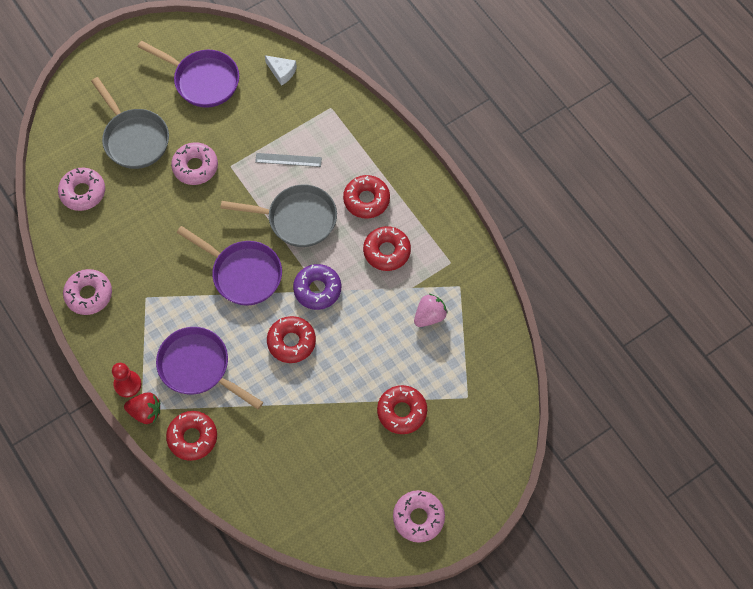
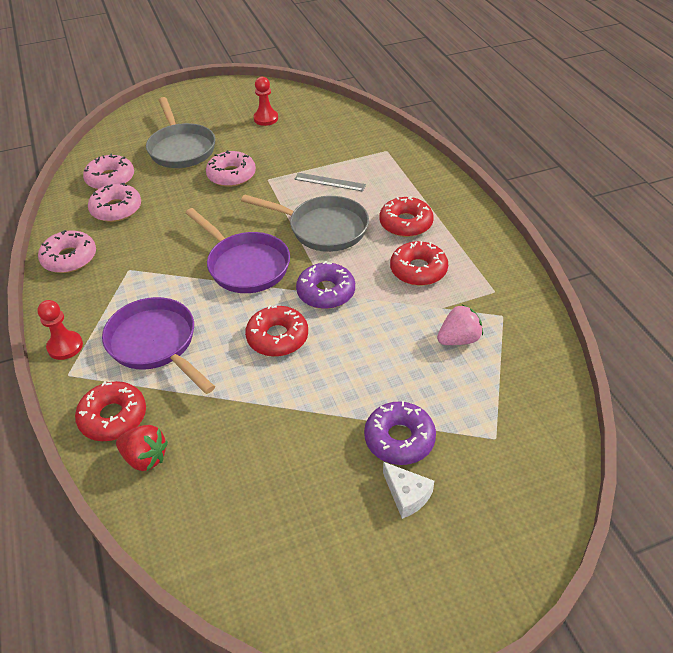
camera: 15 degrees right, 20 degrees down
red strawberry [124,392,160,424] -> red strawberry moved to [116,425,168,471]
purple pan [138,41,239,108] -> red pawn [253,77,278,126]
white cheese [265,55,297,86] -> white cheese moved to [383,462,434,519]
red donut [377,385,427,434] -> purple donut [364,401,436,465]
pink donut [393,490,445,543] -> pink donut moved to [88,183,141,222]

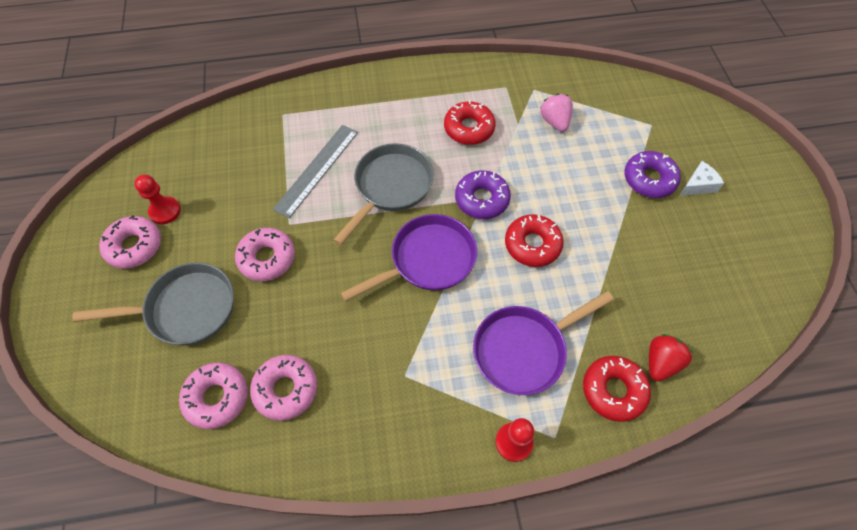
camera: 80 degrees left, 15 degrees up
pink donut [38,230,96,273] -> pink donut moved to [99,215,161,269]
grey ruler [294,173,366,191] -> grey ruler [273,125,358,218], size x1.59
red donut [379,196,434,237] -> none

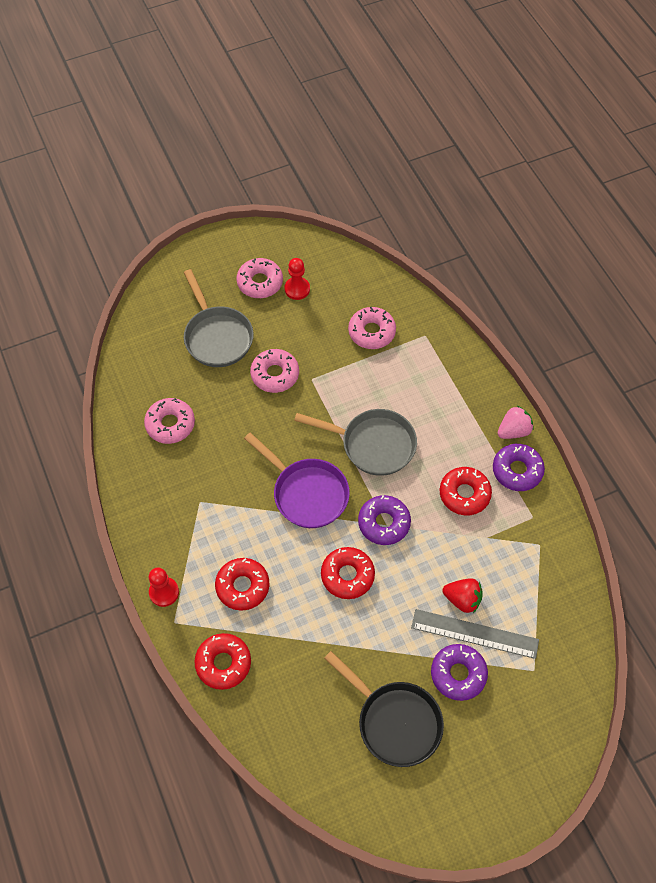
camera: 75 degrees right, 0 degrees up
pink donut [179,362,248,429] -> pink donut moved to [348,307,396,349]
grey ruler [273,125,358,218] -> grey ruler moved to [411,609,539,659]
purple pan [473,291,614,395] -> red donut [215,558,269,611]
pink strawberry [540,93,573,132] -> pink strawberry moved to [498,406,534,439]
red strawberry [649,334,693,381] -> red strawberry moved to [442,578,483,613]
white cheese [680,161,724,196] -> none
none -> black pan [324,651,444,767]
none -> purple donut [493,444,545,491]

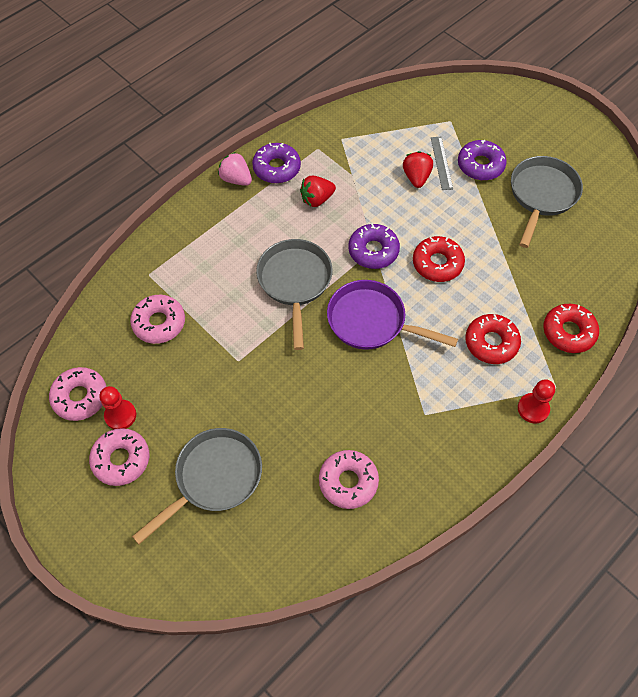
camera: 110 degrees left, 0 degrees up
purple pan [244,433,350,528] -> purple pan turned 90 degrees counterclockwise [327,280,458,349]
pink donut [250,349,299,393] -> pink donut moved to [49,367,107,421]
black pan [324,651,444,767] -> grey pan [511,156,583,248]
grey ruler [411,609,539,659] -> grey ruler [431,137,453,190], size x0.63
red donut [440,467,492,515] -> red strawberry [300,176,336,207]

